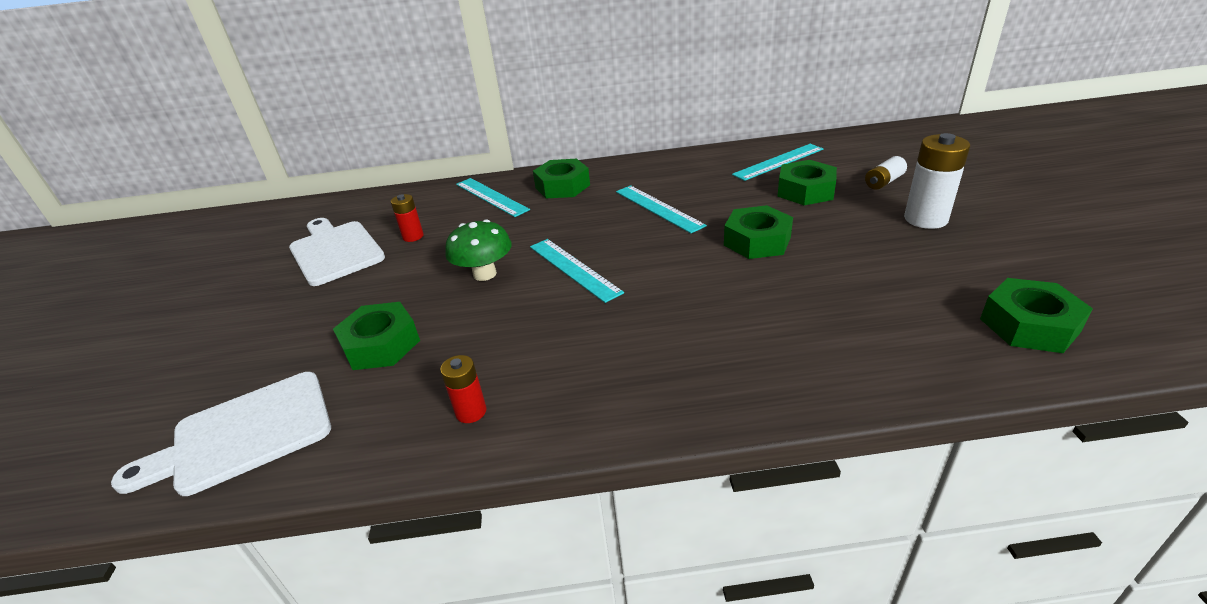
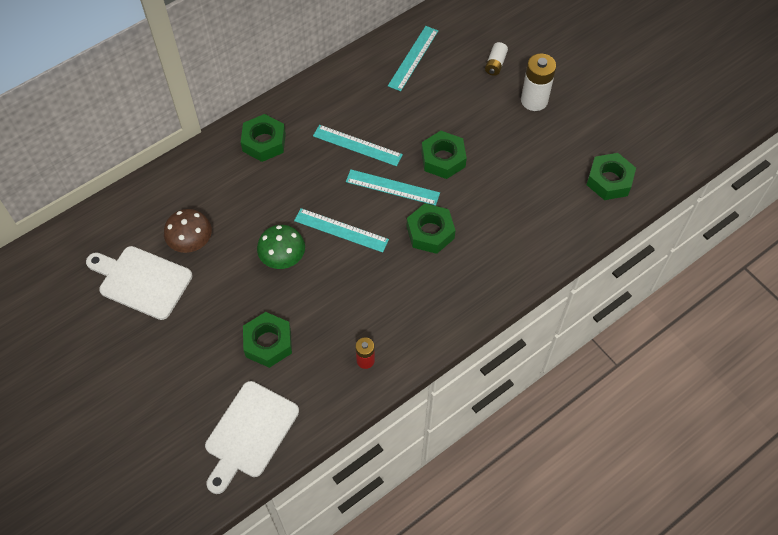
camera: 35 degrees left, 25 degrees up
red battery [391,194,424,242] -> brown mushroom [164,209,212,253]
turquoise ruler [456,178,530,217] -> turquoise ruler moved to [346,169,440,206]
green nut [777,160,837,205] -> green nut moved to [407,203,456,254]

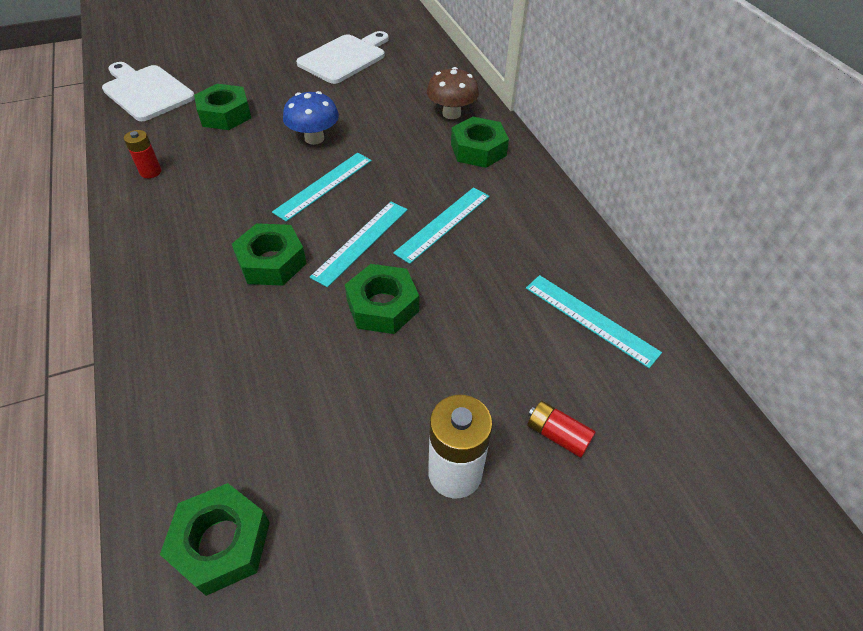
camera: 105 degrees right, 10 degrees down
brown mushroom [164,209,212,253] -> brown mushroom moved to [427,67,479,119]
green mushroom [257,225,305,269] -> blue mushroom [283,91,339,145]
white battery [485,42,508,76] -> red battery [527,401,596,458]

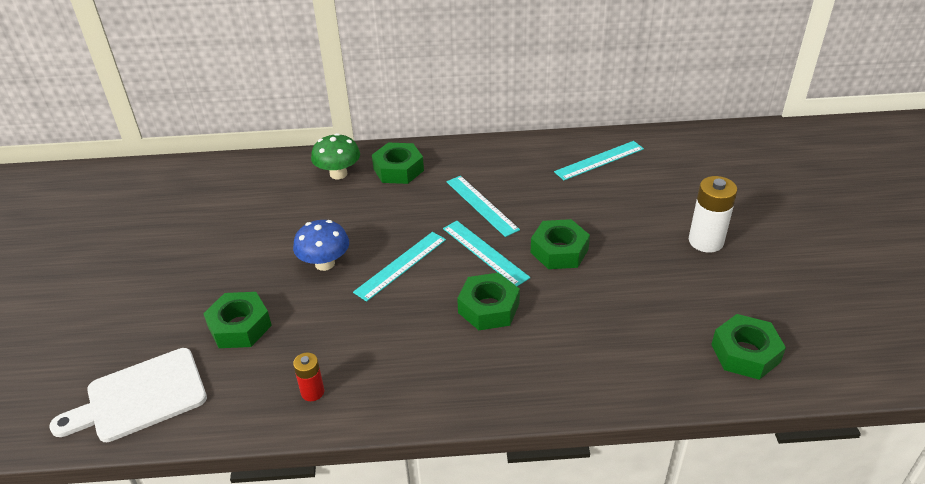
camera: 70 degrees left, 10 degrees down
turquoise ruler [272,153,372,222] -> turquoise ruler turned 75 degrees clockwise [353,232,446,302]
white cutting board [296,31,389,84] -> none
brown mushroom [427,67,479,119] -> green mushroom [311,133,360,179]
red battery [527,401,596,458] -> none

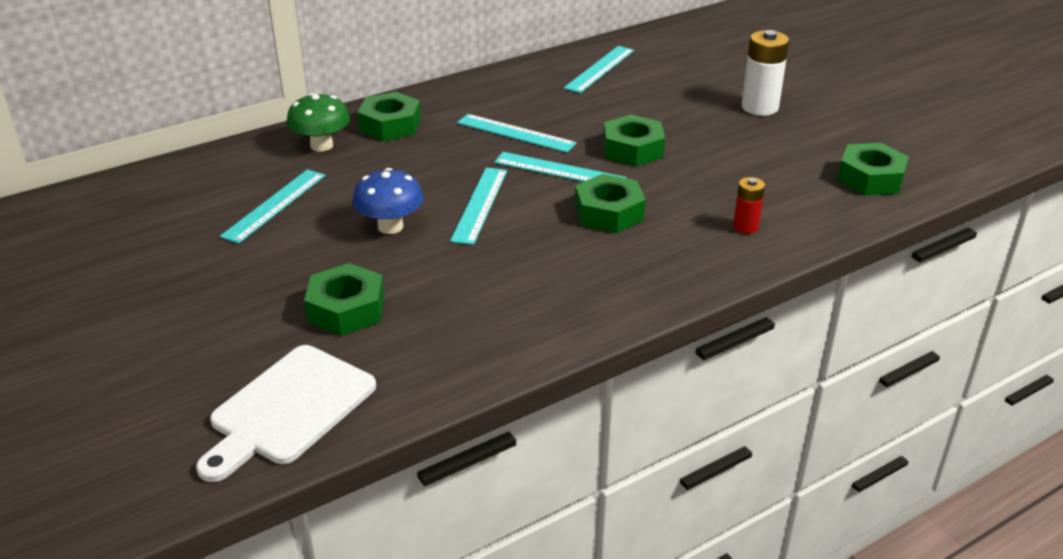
camera: 30 degrees left, 5 degrees down
red battery [293,353,324,401] -> red battery moved to [733,177,765,234]
none -> turquoise ruler [220,169,326,243]

